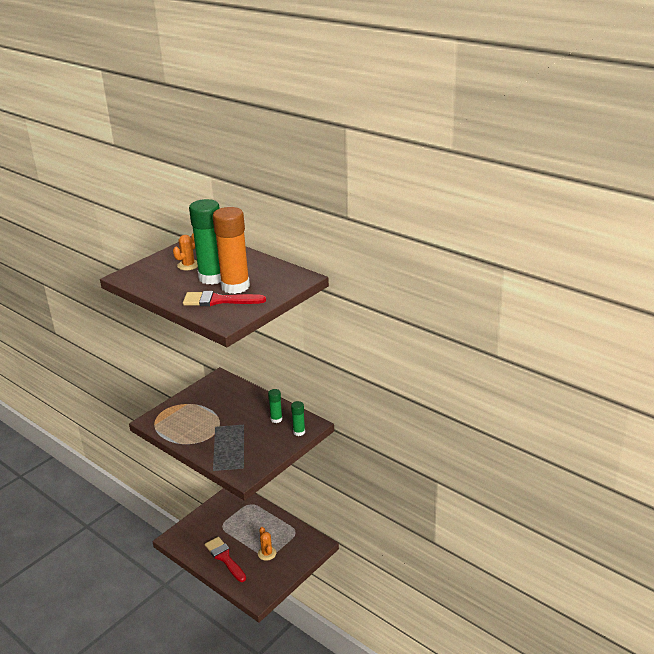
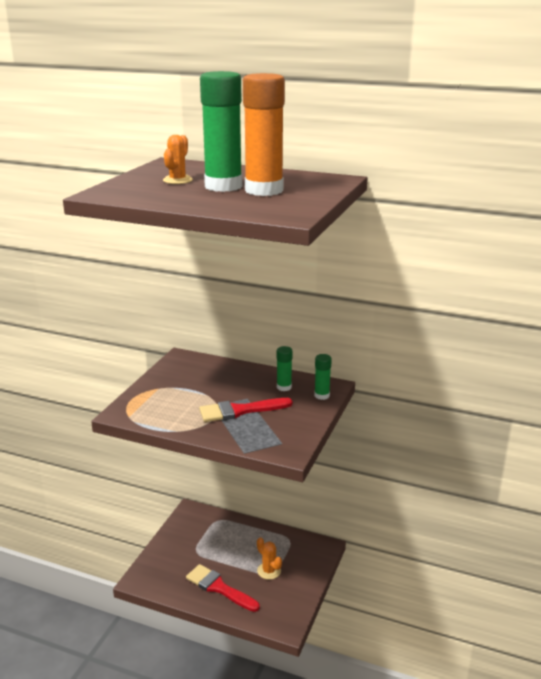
camera: 20 degrees left, 5 degrees down
red brush [183,291,266,306] -> red brush moved to [199,398,293,422]

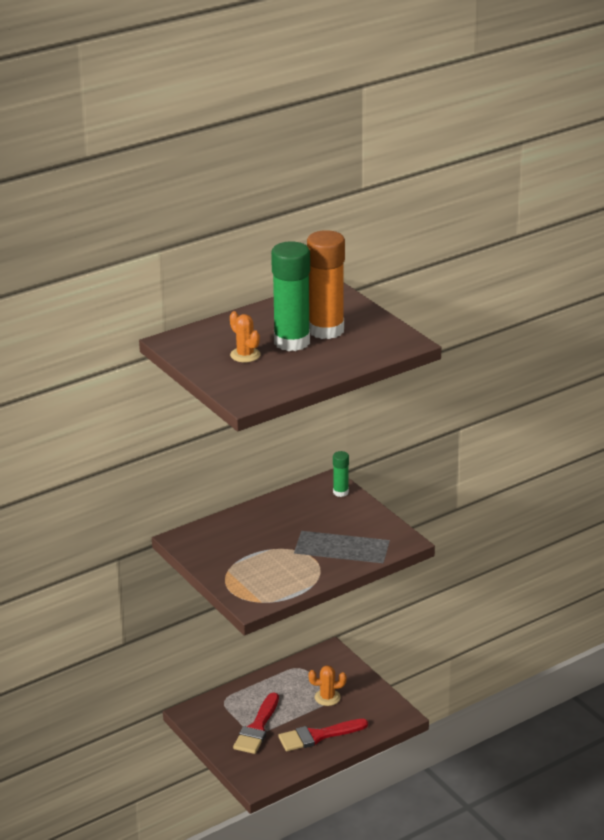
camera: 55 degrees left, 5 degrees up
red brush [199,398,293,422] -> red brush moved to [233,692,279,754]
green glue stick [277,346,293,391] -> none

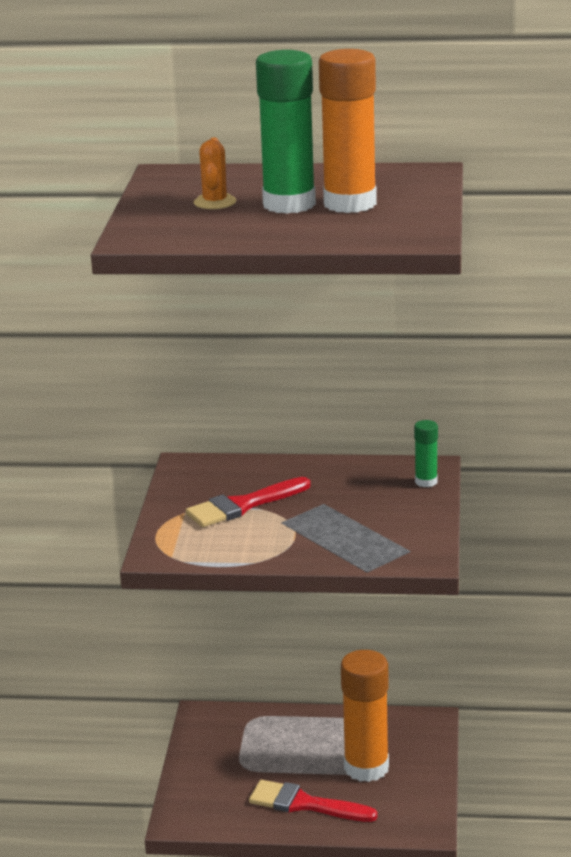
camera: 40 degrees right, 5 degrees down
red brush [233,692,279,754] -> red brush moved to [185,477,311,527]
orange cactus [308,665,347,706] -> orange glue stick [341,650,389,782]

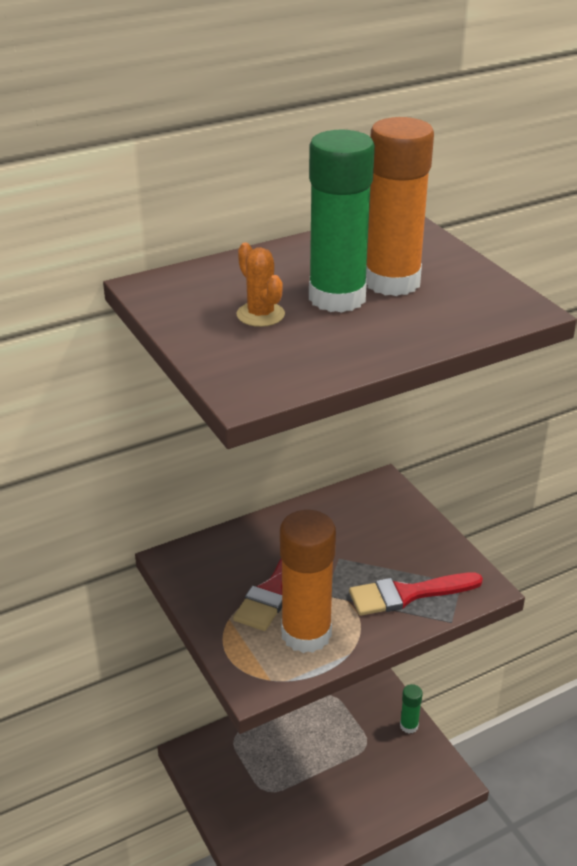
camera: 35 degrees left, 10 degrees up
red brush [249,780,378,822] -> red brush moved to [349,572,483,616]
orange glue stick [341,650,389,782] -> orange glue stick moved to [280,510,336,653]
green glue stick [414,420,438,487] -> green glue stick moved to [400,684,423,733]

